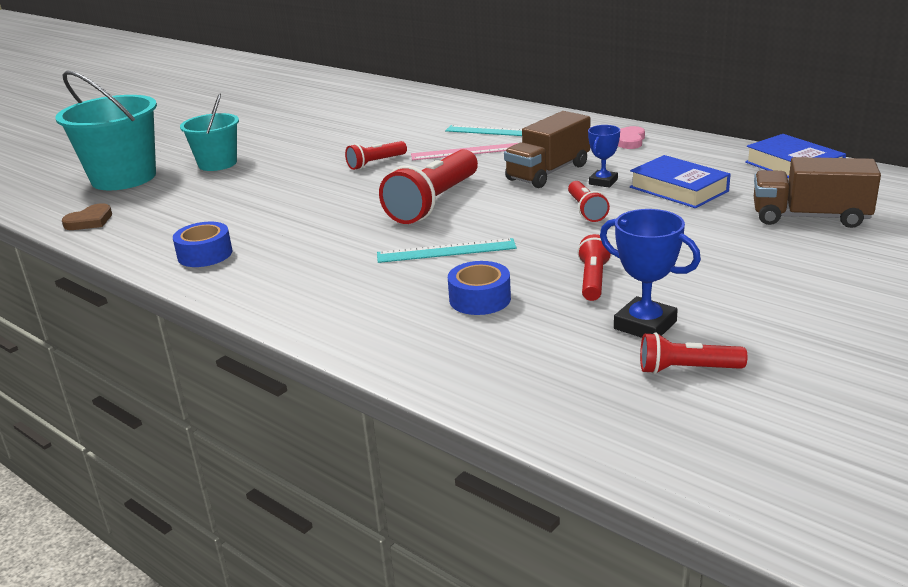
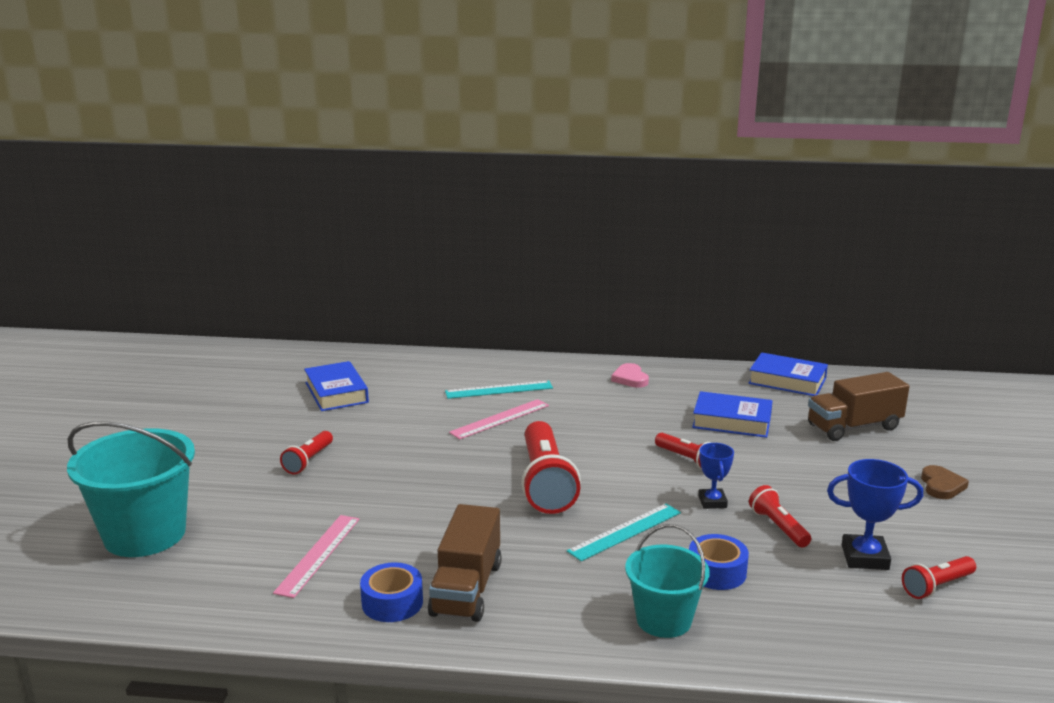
camera: 35 degrees left, 5 degrees down
brown heart [62,203,112,230] -> brown heart moved to [921,465,969,499]
turquoise bucket [180,93,239,171] -> turquoise bucket moved to [625,524,710,638]
red flashlight [345,141,407,170] -> red flashlight moved to [280,431,333,475]
brown truck [504,111,590,188] -> brown truck moved to [428,504,502,622]
blue trophy [588,125,620,188] -> blue trophy moved to [699,443,734,509]
none -> pink ruler [273,515,360,598]
none -> blue book [304,361,369,411]

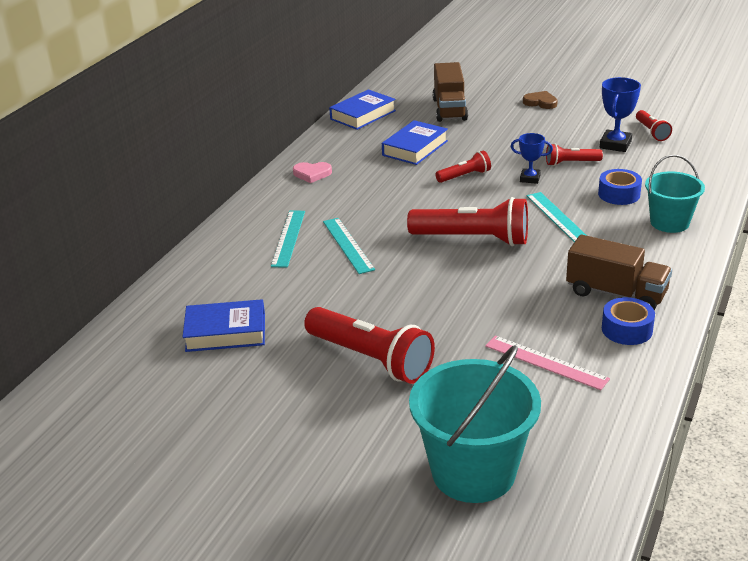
camera: 70 degrees left, 10 degrees up
red flashlight [280,431,333,475] -> red flashlight [304,307,435,384], size x1.93
pink ruler [449,399,549,439] -> turquoise ruler [323,218,375,274]

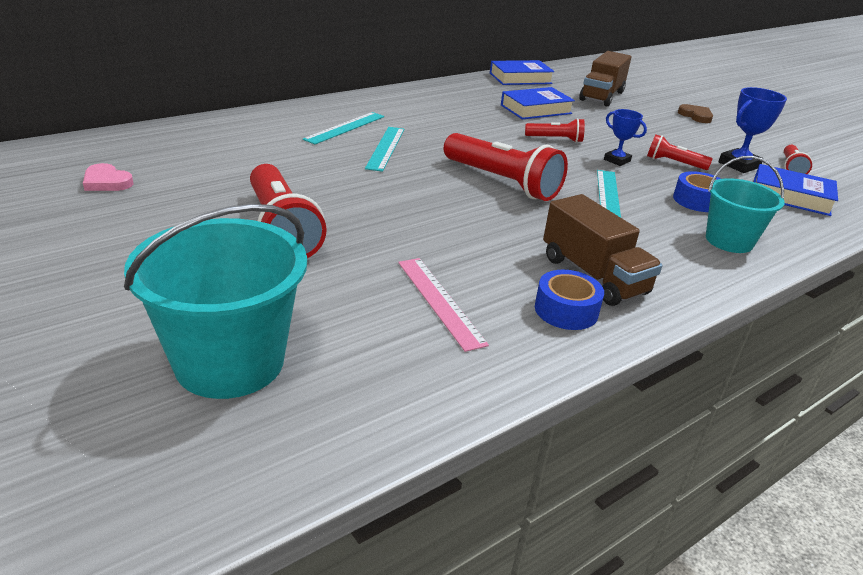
camera: 25 degrees right, 0 degrees up
blue book [183,299,265,352] -> blue book moved to [754,164,838,216]
pink heart [293,162,332,183] -> pink heart moved to [83,163,133,191]

